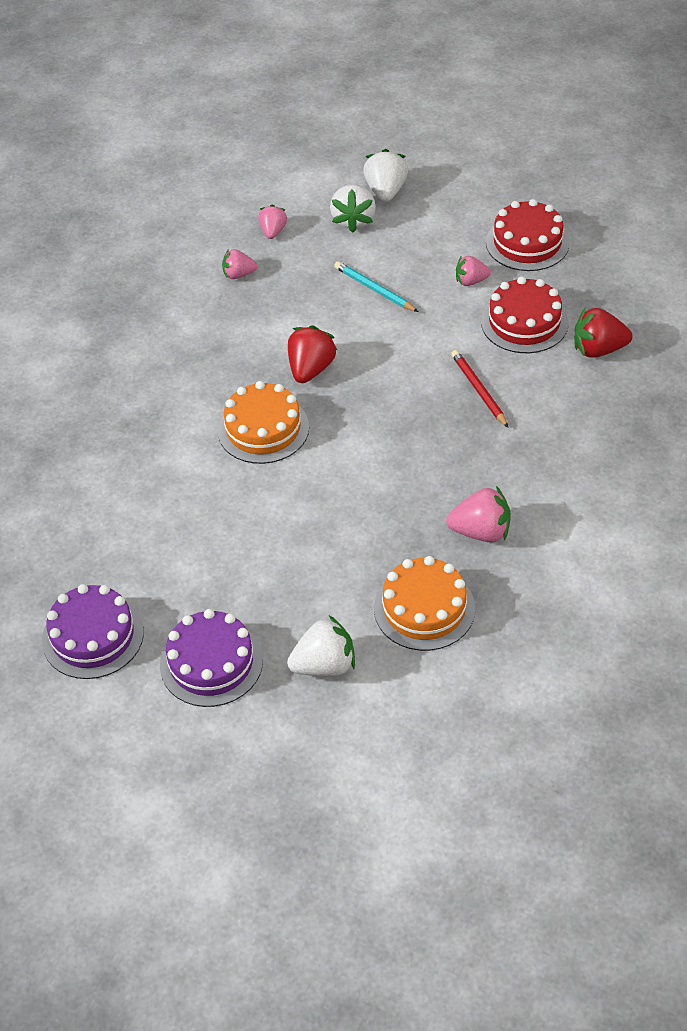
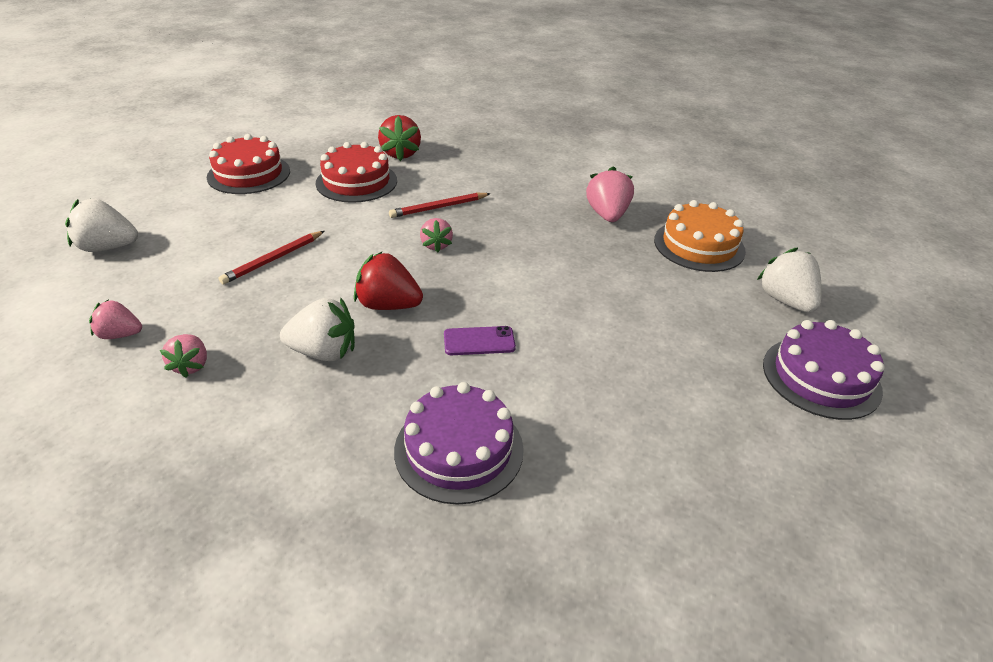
camera: 95 degrees left, 10 degrees down
purple cake [42,584,144,679] -> purple cake moved to [394,382,524,505]
orange cake [218,381,309,464] -> purple phone [444,326,516,355]
white strawberry [330,184,376,233] -> white strawberry moved to [280,298,355,361]
turquoise pencil [334,261,418,312] -> red pencil [219,231,325,284]
pink strawberry [456,256,491,286] -> pink strawberry moved to [420,218,453,253]

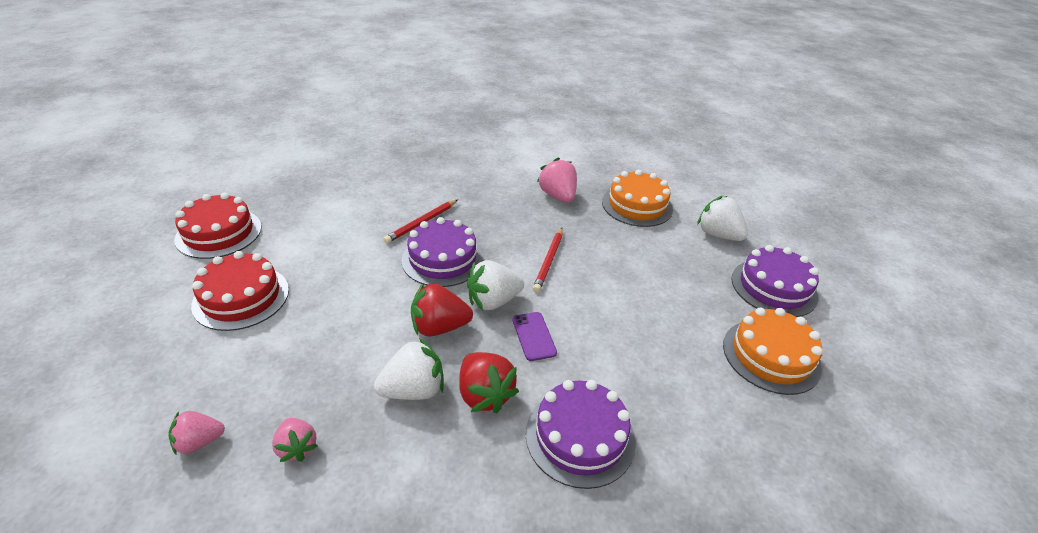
camera: 25 degrees left, 0 degrees up
white strawberry [65,199,138,252] -> white strawberry moved to [467,260,524,310]
red pencil [219,231,325,284] -> red pencil moved to [533,228,563,293]
red cake [316,142,397,203] -> red cake moved to [191,251,289,331]
red strawberry [378,115,421,161] -> red strawberry moved to [459,352,519,413]
pink strawberry [420,218,453,253] -> purple cake [401,217,484,287]
purple phone [444,326,516,355] -> purple phone turned 75 degrees counterclockwise [513,312,557,361]
none -> orange cake [723,308,823,395]

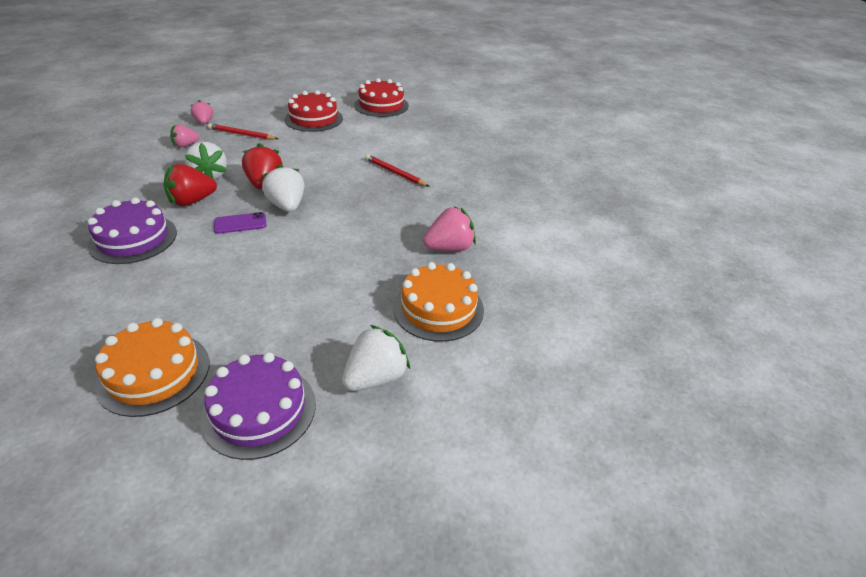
camera: 90 degrees right, 0 degrees up
purple cake [401,217,484,287] -> none
red pencil [533,228,563,293] -> red pencil moved to [208,123,279,140]

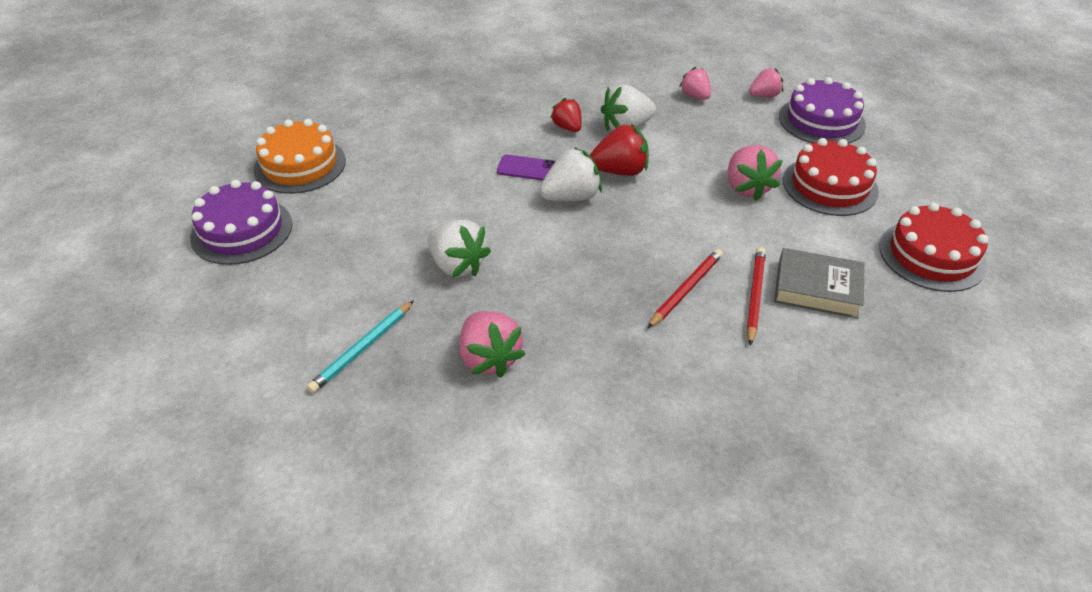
camera: 90 degrees right, 5 degrees up
purple cake [88,197,177,264] -> purple cake moved to [779,77,866,144]
red strawberry [164,164,217,206] -> red strawberry [550,98,582,132], size x0.64
red pencil [208,123,279,140] -> red pencil moved to [747,247,766,346]
purple phone [214,212,267,234] -> purple phone turned 60 degrees counterclockwise [497,155,556,181]
white strawberry [342,325,410,391] -> white strawberry moved to [428,219,491,277]
orange cake [393,262,484,342] -> turquoise pencil [307,300,414,393]
none -> pink strawberry [728,145,782,201]
none -> grey book [774,248,864,319]

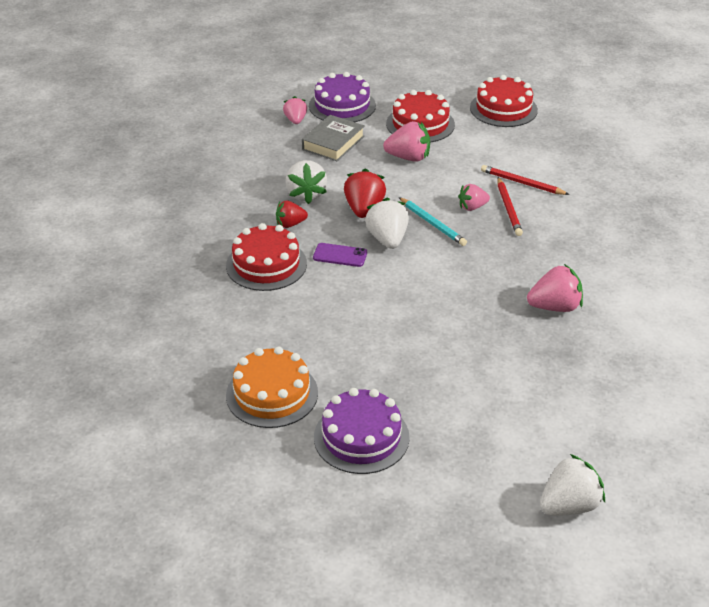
camera: 75 degrees left, 5 degrees down
turquoise pencil [307,300,414,393] -> turquoise pencil moved to [399,197,467,246]
white strawberry [428,219,491,277] -> white strawberry moved to [540,454,605,516]
purple phone [497,155,556,181] -> purple phone turned 75 degrees clockwise [313,243,367,267]
red pencil [648,249,723,328] -> red pencil turned 150 degrees counterclockwise [497,177,523,236]
pink strawberry [679,67,711,99] -> pink strawberry moved to [458,184,490,211]
grey book [774,248,864,319] -> grey book moved to [302,115,364,161]
none -> red cake [226,223,307,291]

